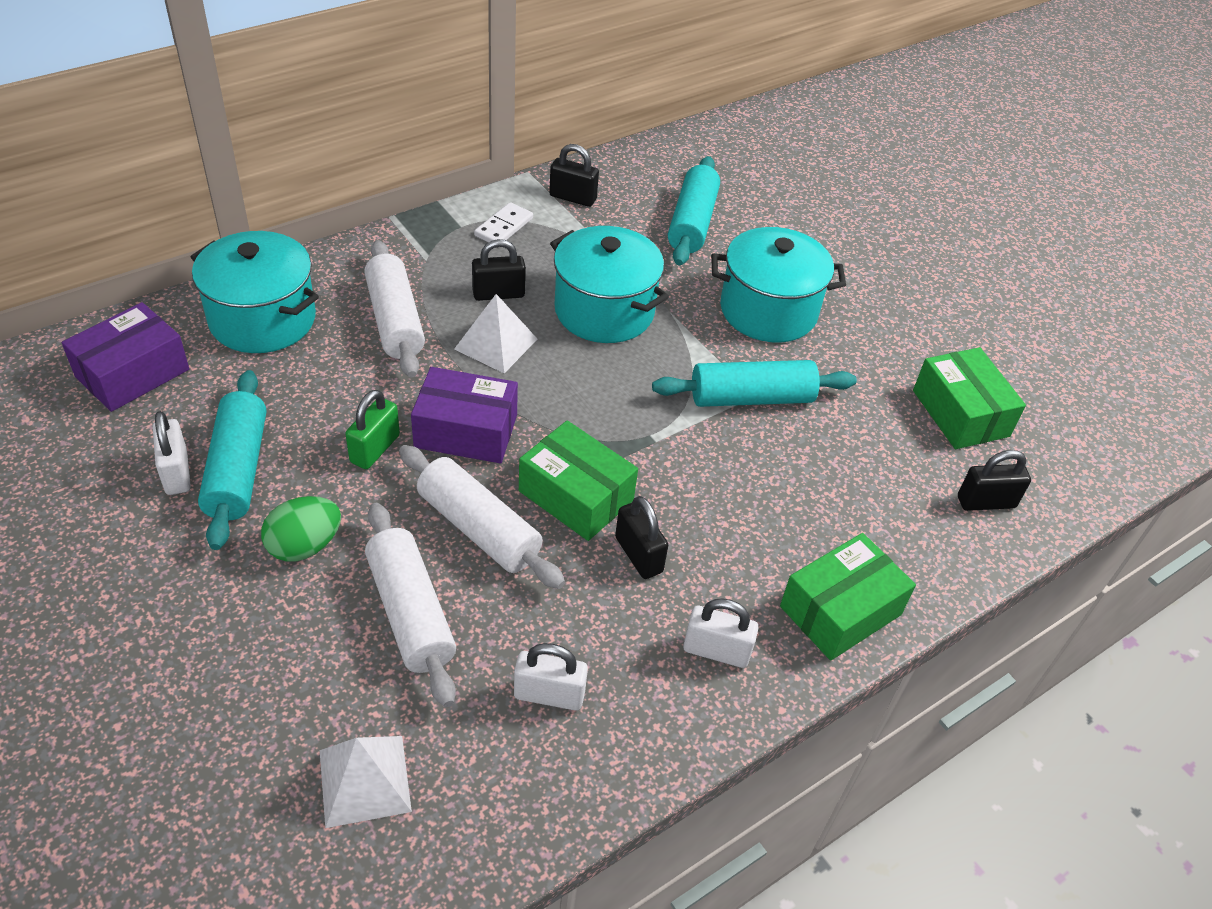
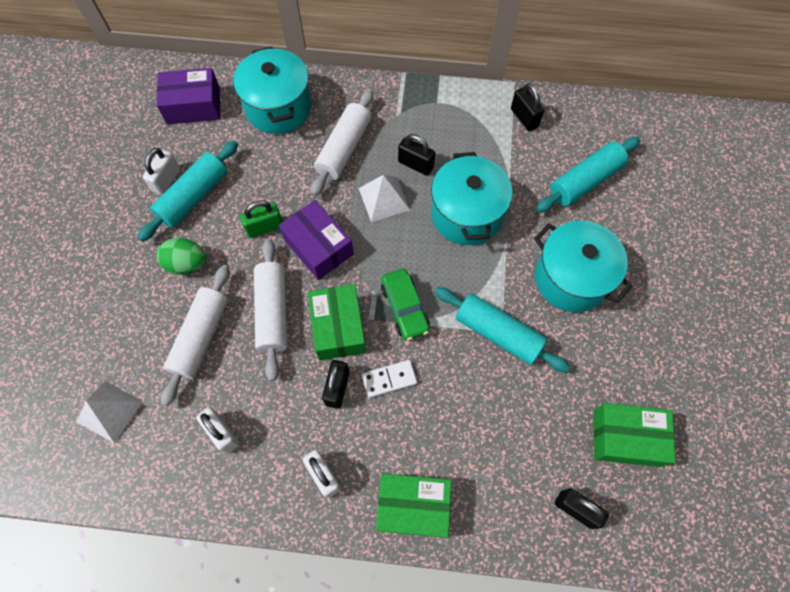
camera: 45 degrees right, 20 degrees up
white domino [474,202,533,243] -> white domino moved to [362,360,417,398]
green box [913,347,1026,449] -> green box turned 75 degrees clockwise [594,403,676,467]
none -> green car [381,269,430,340]

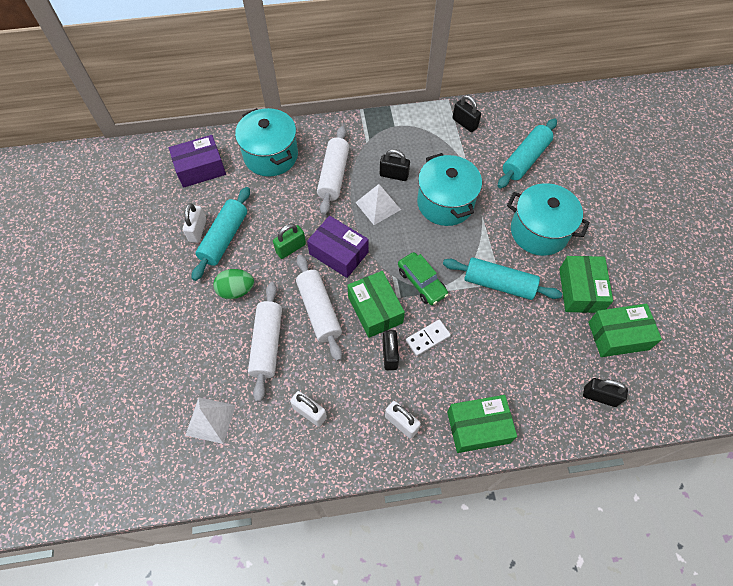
camera: 15 degrees left, 5 degrees down
none -> green box [559,256,613,313]

